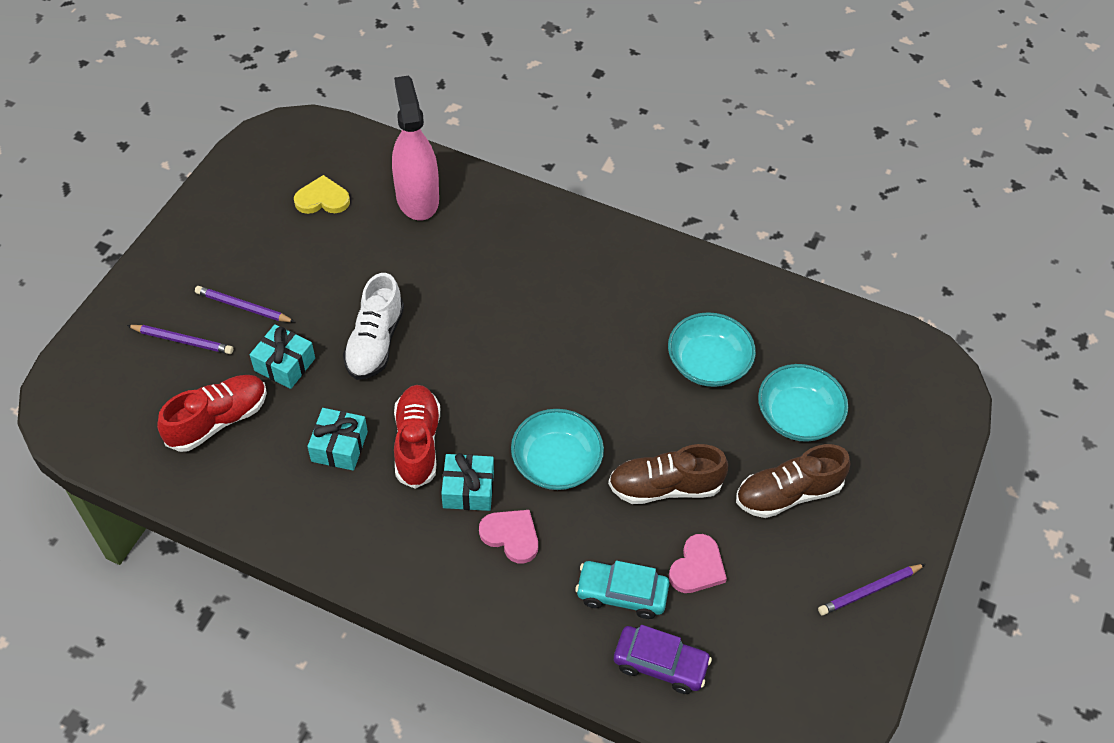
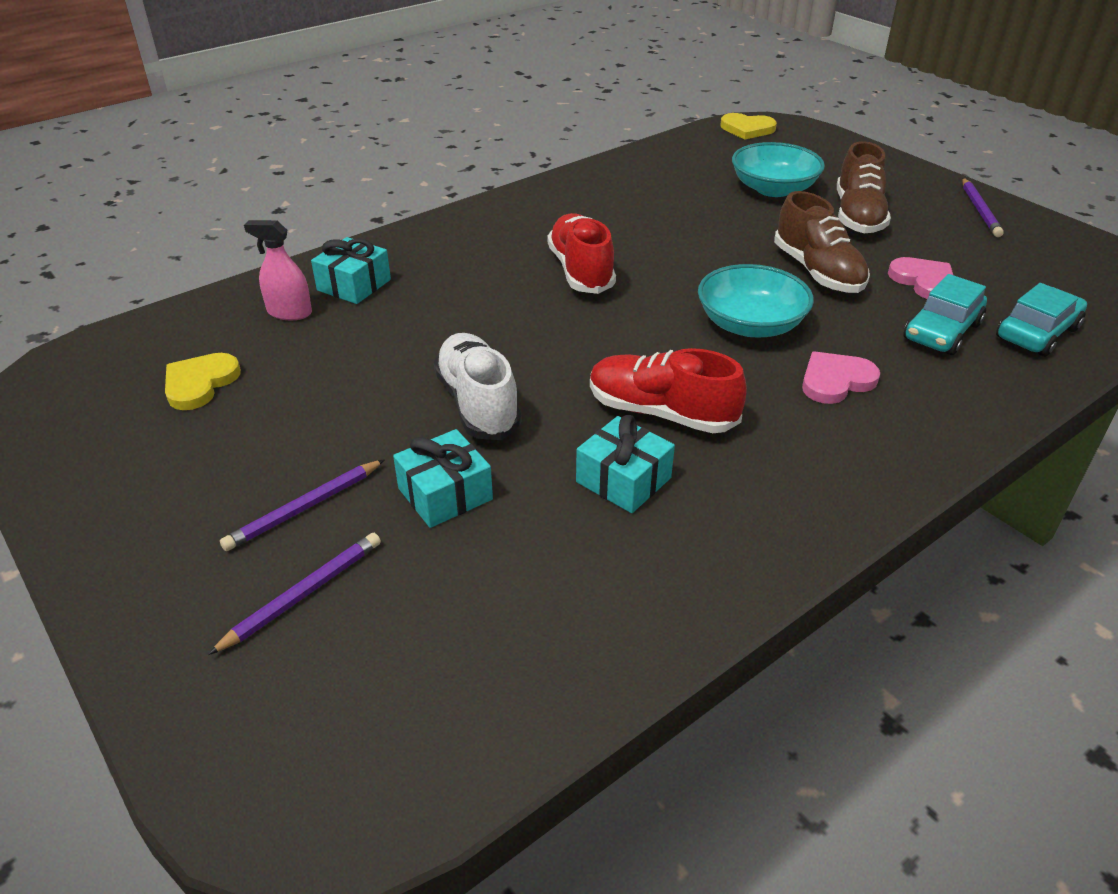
camera: 60 degrees left, 15 degrees down
red shoe [157,375,267,452] -> red shoe moved to [547,213,616,294]
white shoe [343,273,404,380] -> white shoe turned 150 degrees counterclockwise [434,333,522,440]
pink spray bottle [392,76,439,221] -> pink spray bottle [244,220,312,320], size x0.53
turquoise gift [441,453,494,511] -> turquoise gift moved to [311,237,391,304]
brown shoe [608,444,728,504] -> brown shoe turned 45 degrees counterclockwise [774,191,870,293]
purple car [614,625,712,694] -> turquoise car [996,283,1087,357]
turquoise bowl [668,312,756,387] -> none
none -> yellow heart [720,113,777,140]

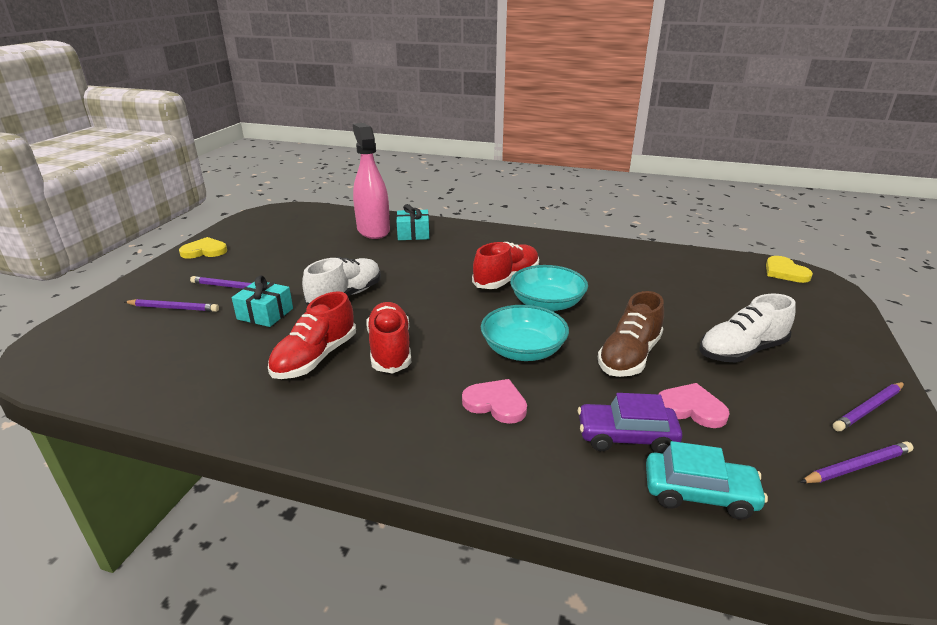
camera: 55 degrees right, 10 degrees down
yellow heart [165,353,241,410] -> yellow heart moved to [179,237,227,259]
pink spray bottle [244,220,312,320] -> pink spray bottle [353,123,390,239], size x1.90
turquoise gift [576,415,675,513] -> red shoe [268,291,356,379]
turquoise bowl [732,142,825,197] -> turquoise bowl moved to [510,265,588,311]
brown shoe [837,141,891,233] -> white shoe [699,293,796,363]
pink heart [888,257,953,299] -> pink heart turned 90 degrees counterclockwise [659,383,730,428]
turquoise car [903,274,987,355] -> purple car [578,393,682,454]
none -> purple pencil [800,442,914,483]

